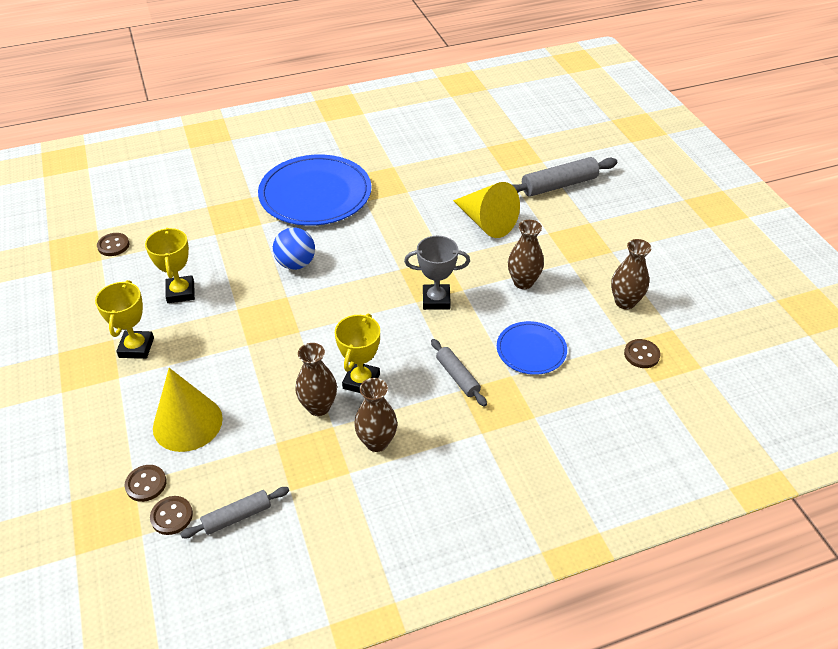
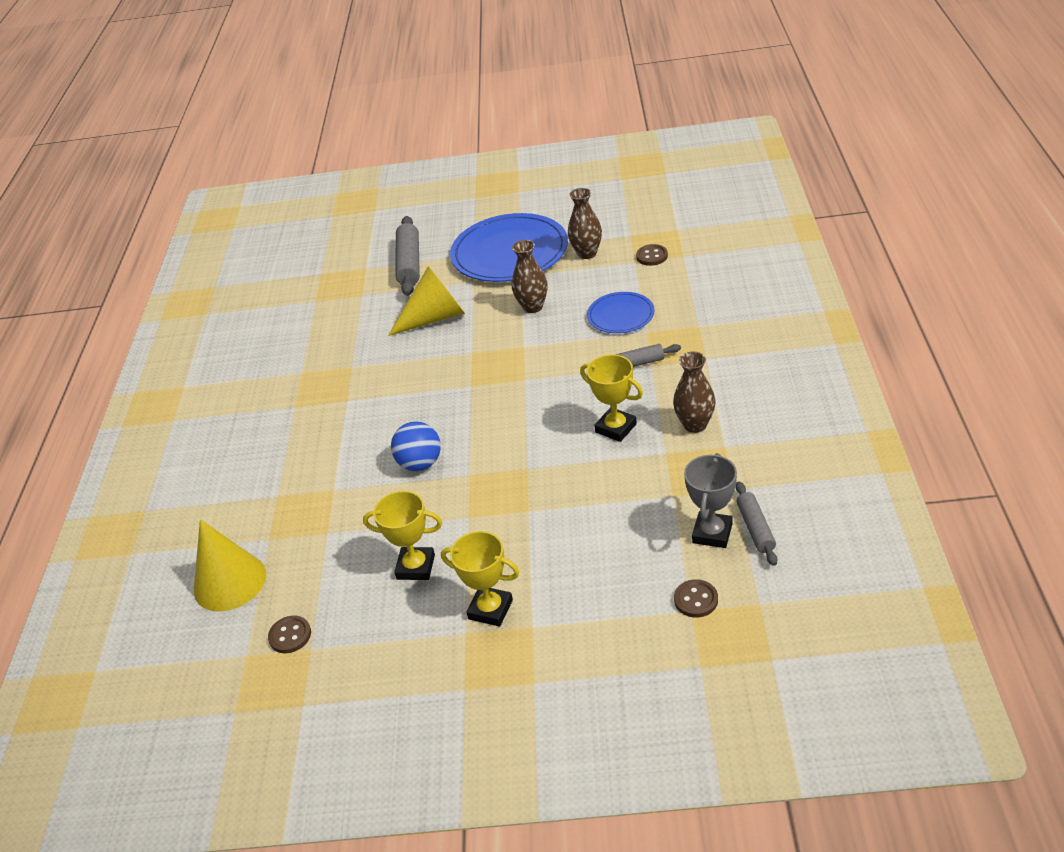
camera: 65 degrees left, 5 degrees down
brown button [150,496,193,535] -> none
yellow cone [153,368,223,452] -> yellow cone moved to [194,519,266,612]
blue plate [258,155,371,226] -> blue plate moved to [450,213,568,282]
brown vase [295,343,337,416] -> none
grey trophy [404,236,470,310] -> grey trophy moved to [684,453,737,548]

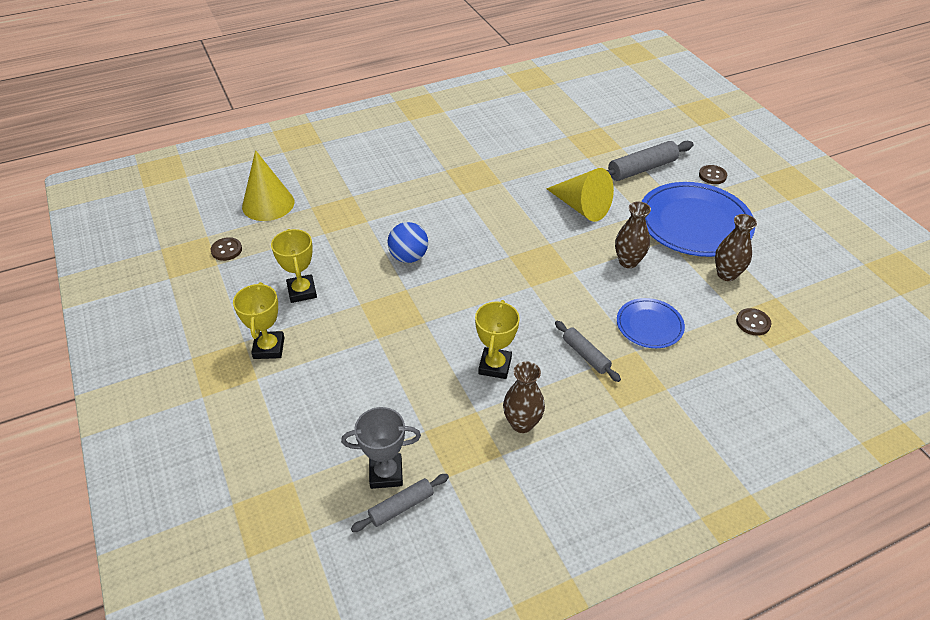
camera: 60 degrees right, 5 degrees up
brown button [674,579,718,618] -> brown button moved to [699,165,727,184]

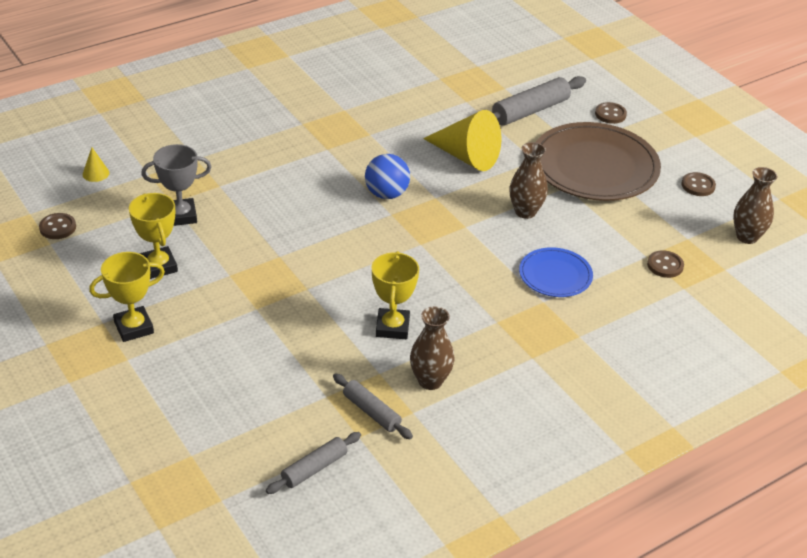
camera: 10 degrees left, 5 degrees down
yellow trophy [233,282,285,359] -> yellow trophy turned 75 degrees clockwise [89,252,165,342]
yellow cone [242,150,294,221] -> yellow cone [83,148,109,182], size x0.43
grey trophy [341,407,421,489] -> grey trophy moved to [141,144,211,226]
blue ball [388,222,428,263] -> blue ball moved to [365,154,410,199]
grey rolling pin [555,321,621,382] -> grey rolling pin moved to [333,373,413,439]
blue plate [641,182,755,257] -> brown plate [536,122,661,201]
brown vase [715,214,757,281] -> brown vase moved to [733,167,777,244]
none -> brown button [682,172,716,196]

